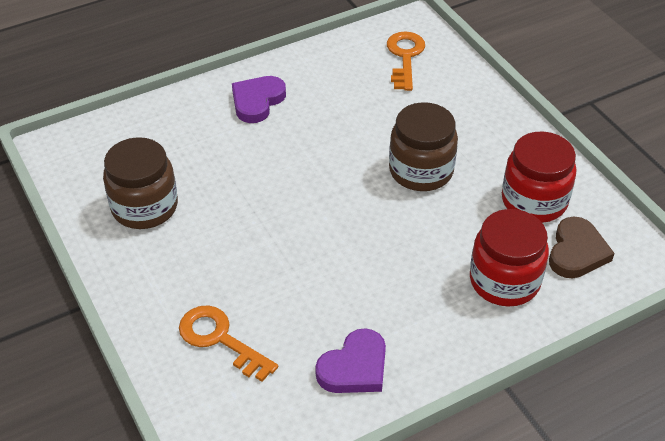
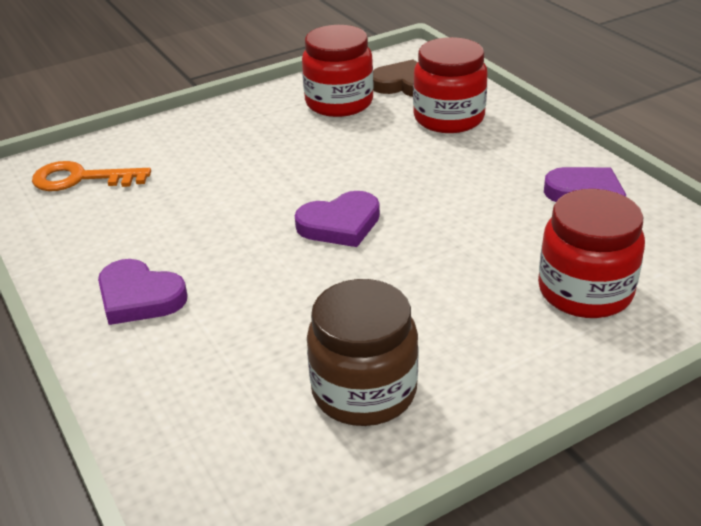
camera: 90 degrees left, 10 degrees down
orange key [179,305,278,382] -> red jar [538,189,645,318]
brown jar [389,102,458,191] -> none
none -> purple heart [295,191,380,247]

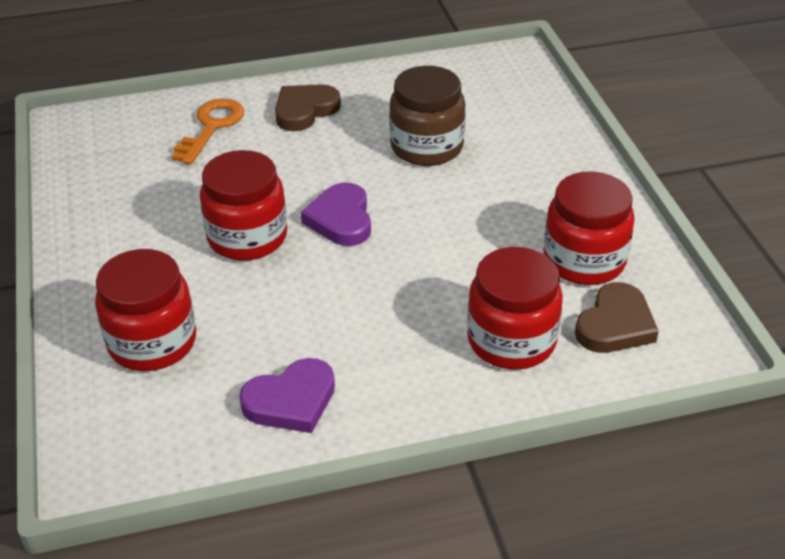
camera: 105 degrees right, 5 degrees up
orange key [32,161,151,191] -> orange key moved to [171,99,244,165]
purple heart [98,259,188,325] -> brown heart [275,84,341,131]
brown jar [307,279,419,426] -> brown jar moved to [389,66,466,166]
none -> red jar [200,150,287,261]

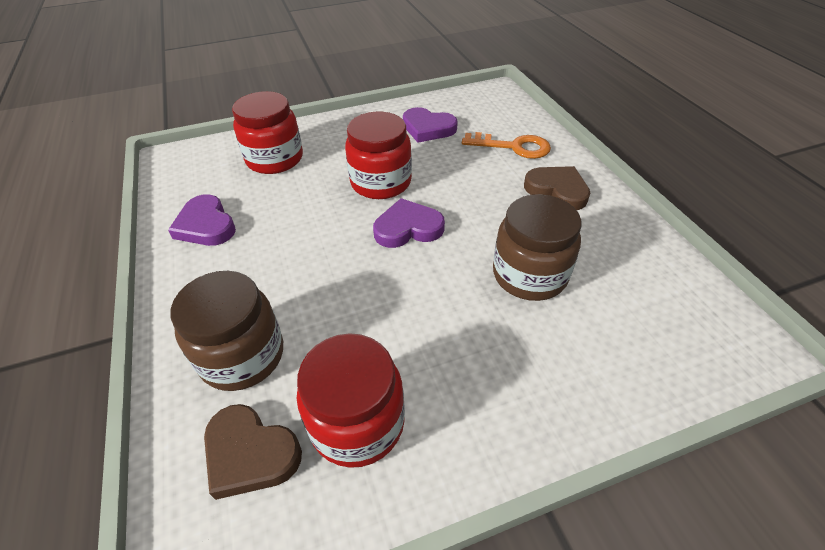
camera: 85 degrees right, 5 degrees up
red jar [467,247,563,370] -> brown jar [171,271,283,391]
none -> purple heart [403,107,458,143]

